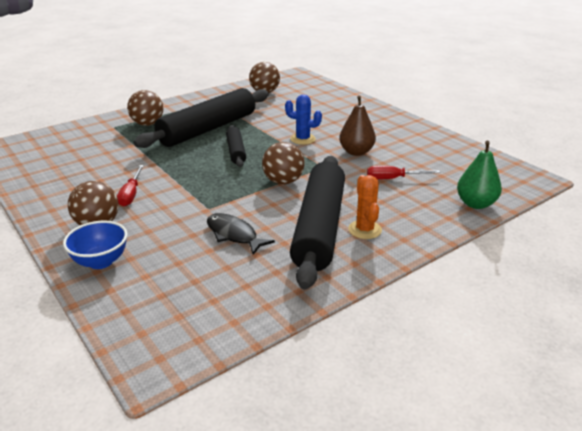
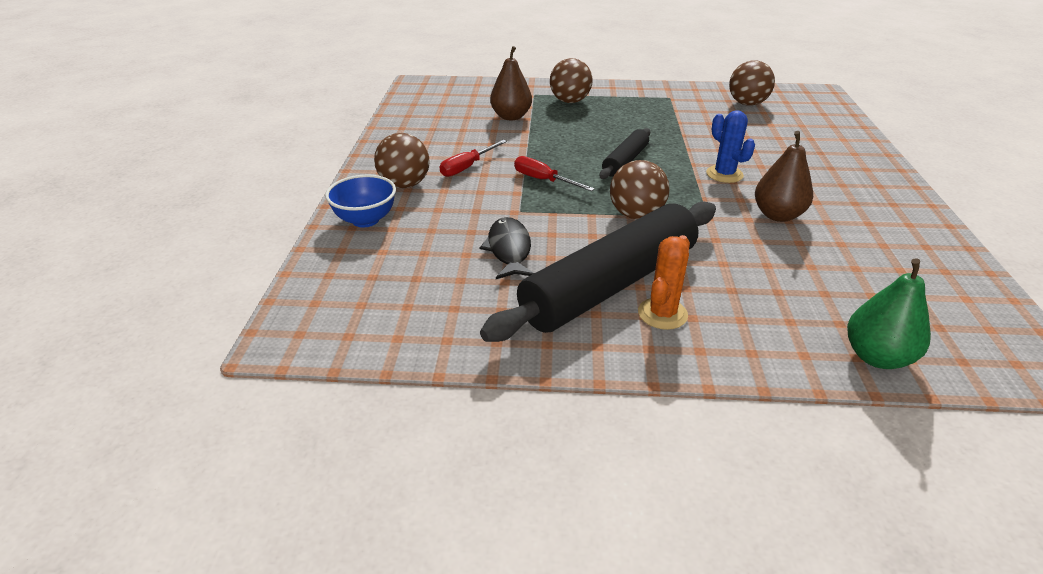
camera: 40 degrees right, 5 degrees up
black rolling pin [134,88,269,148] -> none
red screwdriver [367,166,441,180] -> red screwdriver moved to [514,156,595,191]
none -> brown pear [490,46,532,120]

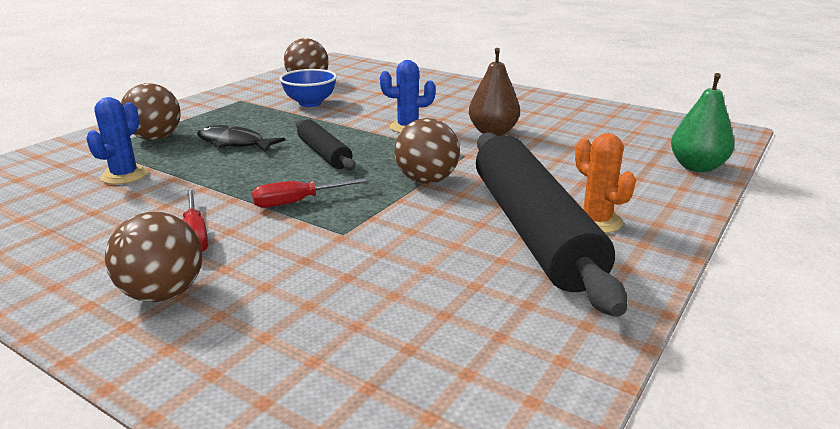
camera: 60 degrees left, 10 degrees down
blue bowl [325,175,396,228] -> blue bowl moved to [279,69,337,107]
black fish [480,217,534,279] -> black fish moved to [197,125,285,152]
brown pear [490,46,532,120] -> blue cactus [86,97,148,184]

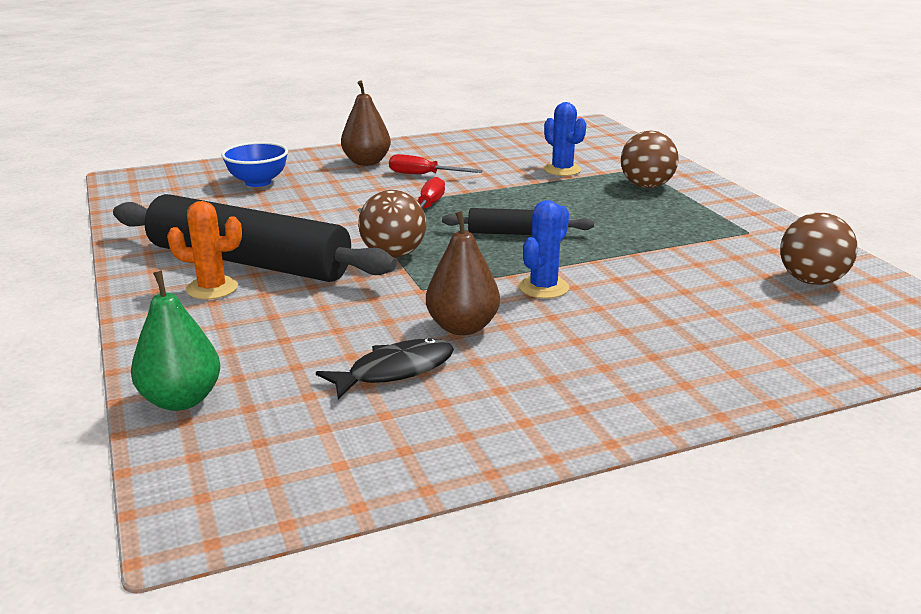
camera: 125 degrees right, 0 degrees up
brown ball [105,212,202,302] -> brown pear [341,80,391,166]
black fish [197,125,285,152] -> black fish moved to [316,338,454,399]
blue bowl [279,69,337,107] -> blue bowl moved to [221,142,288,187]

